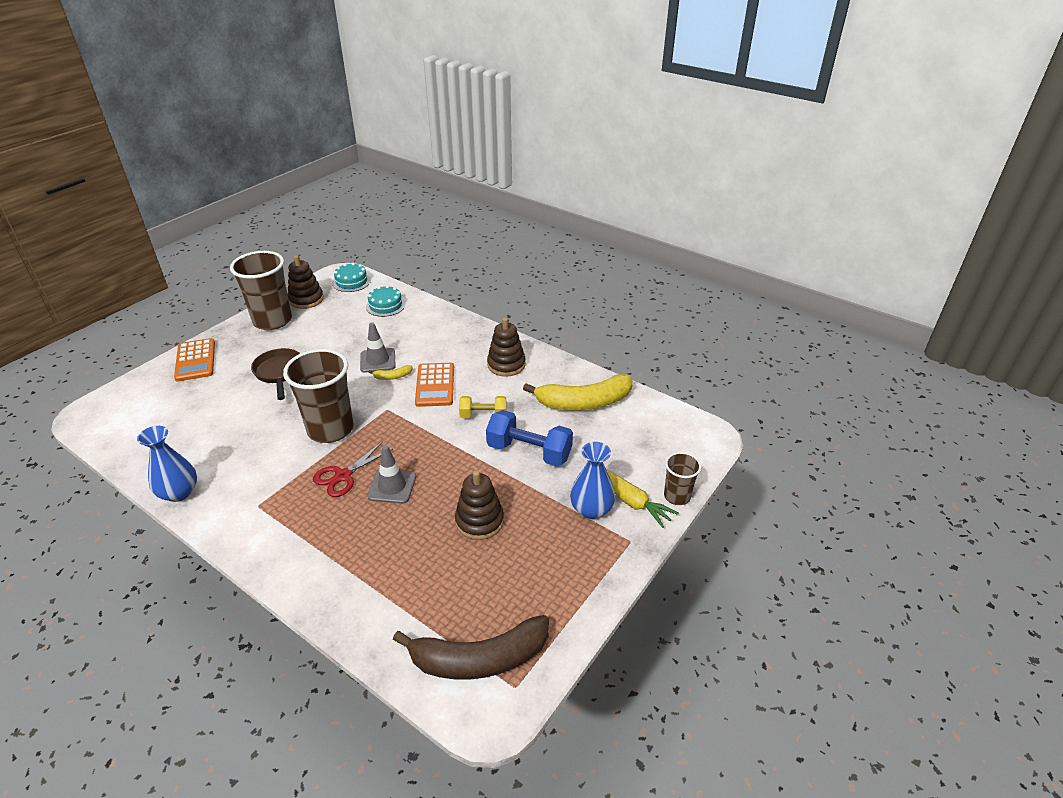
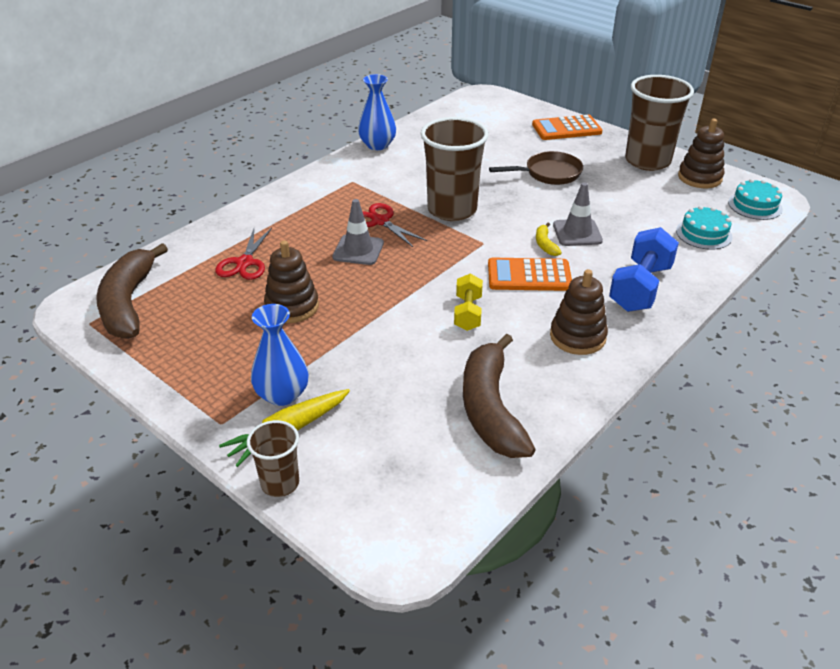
camera: 95 degrees right, 0 degrees up
blue dumbbell [486,410,573,467] -> blue dumbbell moved to [609,227,679,312]
yellow banana [523,374,633,410] -> brown banana [463,334,536,458]
none -> red scissors [215,228,272,280]

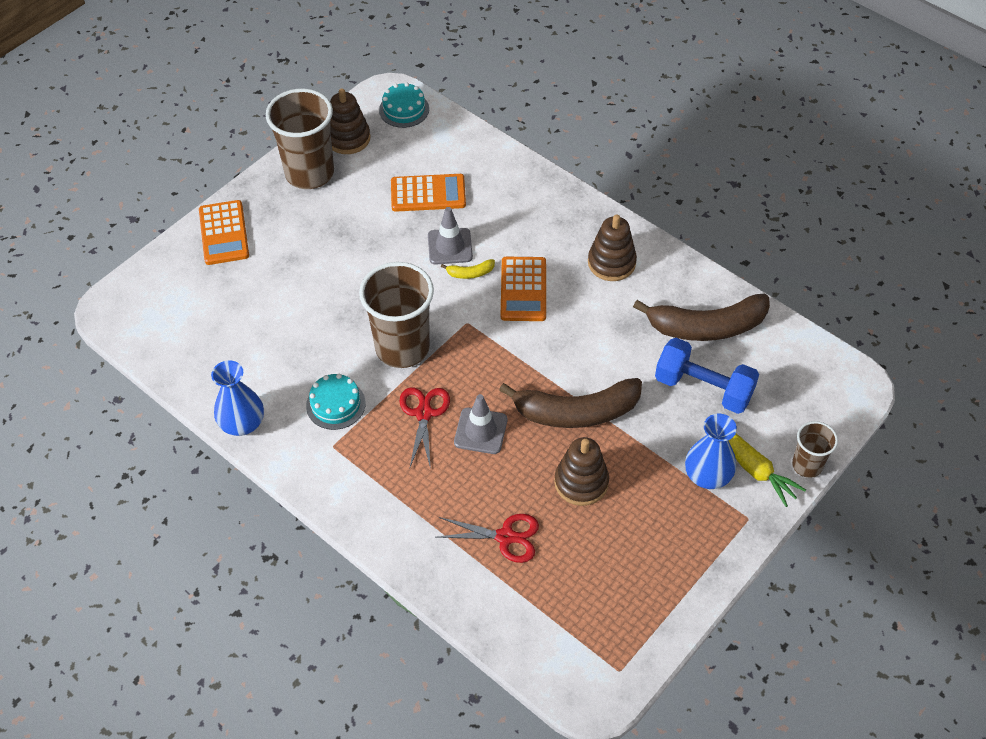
camera: 90 degrees left, 15 degrees up
brown banana [96,243,168,339] -> brown banana moved to [499,378,642,428]
red scissors [362,203,427,247] -> red scissors turned 135 degrees clockwise [399,387,450,469]
yellow dumbbell [454,274,483,331] -> none
brown pan [489,151,583,185] -> none
blue dumbbell [609,227,679,312] -> blue dumbbell moved to [655,338,759,414]
turquoise cake [676,206,733,250] -> turquoise cake moved to [306,374,366,430]
none -> orange calculator [391,174,466,212]

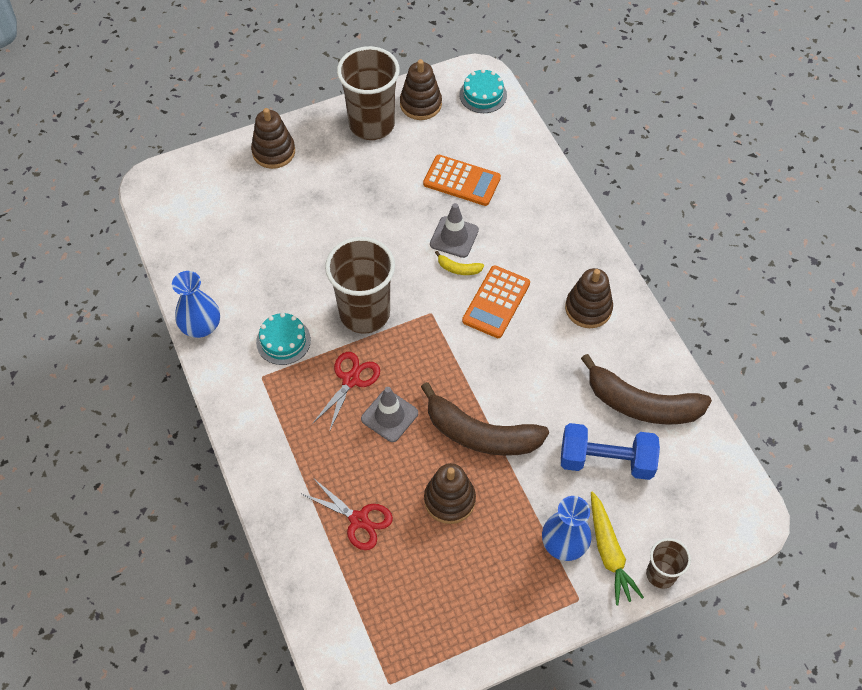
camera: 25 degrees right, 5 degrees up
orange calculator [199,200,249,265] -> brown stacking toy [251,108,295,169]
blue dumbbell [655,338,759,414] -> blue dumbbell turned 45 degrees counterclockwise [561,423,660,480]

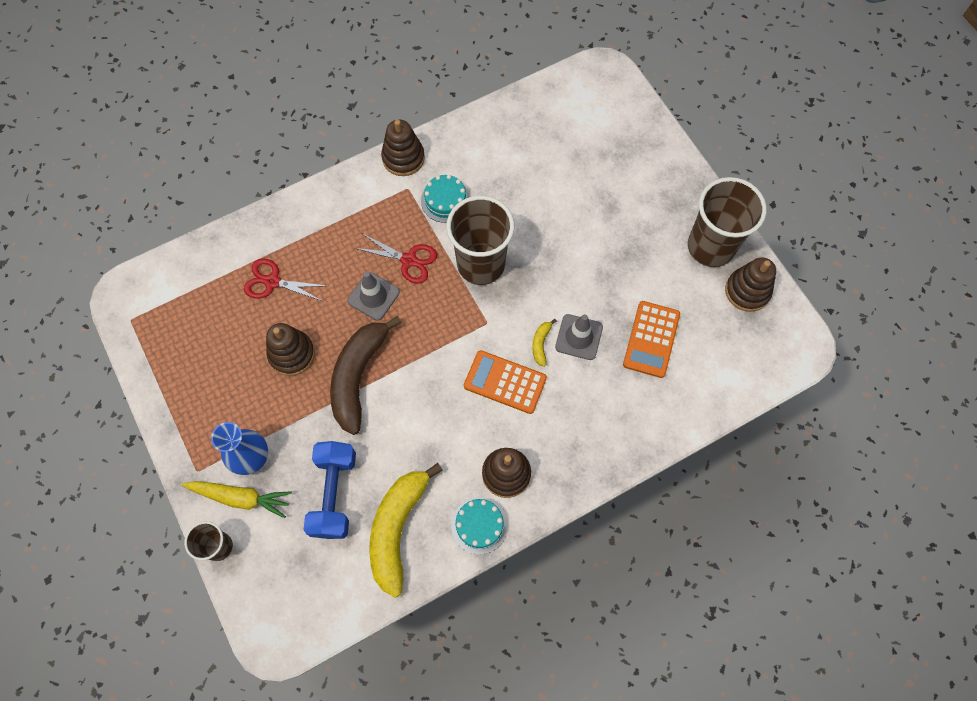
camera: 85 degrees right, 10 degrees up
blue vase [172,271,220,338] -> none
brown stacking toy [251,108,295,169] -> brown stacking toy moved to [381,119,425,176]
red scissors [302,478,393,550] -> red scissors turned 75 degrees clockwise [244,259,327,301]
turquoise cake [459,69,507,113] -> turquoise cake moved to [451,497,508,554]
brown banana [581,354,712,425] -> yellow banana [369,463,443,598]
yellow carrot [591,492,644,605] -> yellow carrot turned 150 degrees counterclockwise [181,481,292,518]

